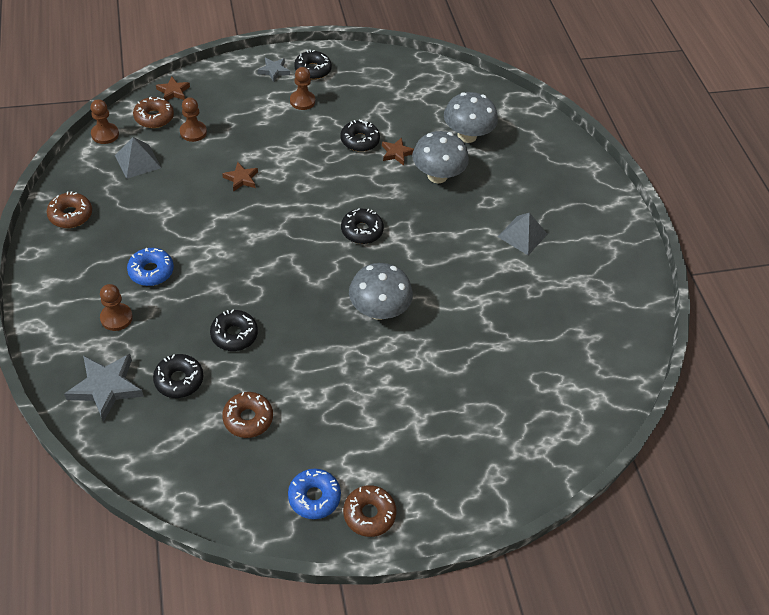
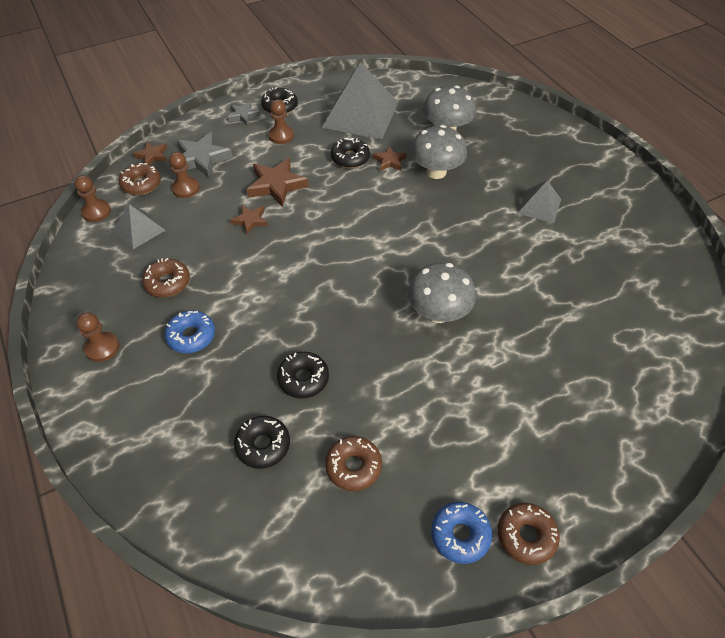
camera: 10 degrees left, 0 degrees up
brown donut [47,191,92,228] -> brown donut moved to [142,258,190,297]
grey star [64,354,144,422] -> grey star moved to [177,132,233,178]
brown pawn [100,284,133,331] -> brown pawn moved to [76,312,119,362]
black donut [341,208,384,244] -> none
none -> brown star [247,158,309,207]
none -> grey pyramid [322,62,399,139]

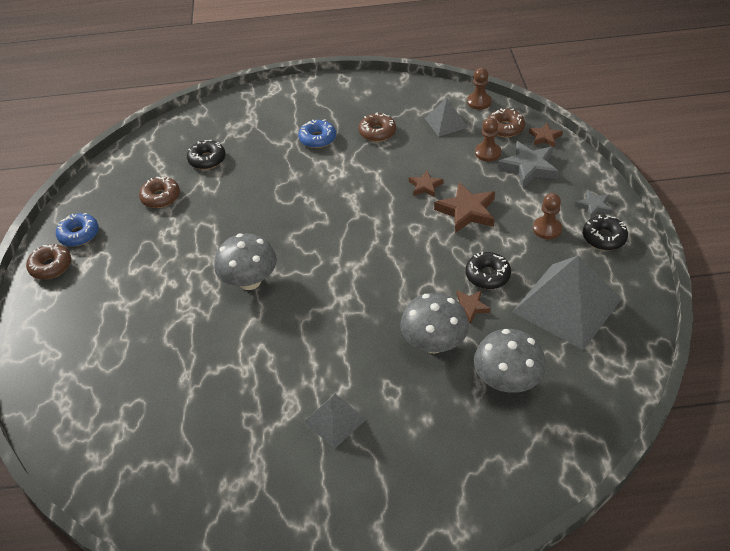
camera: 115 degrees right, 5 degrees down
brown pawn [76,312,119,362] -> none
black donut [277,352,329,398] -> none

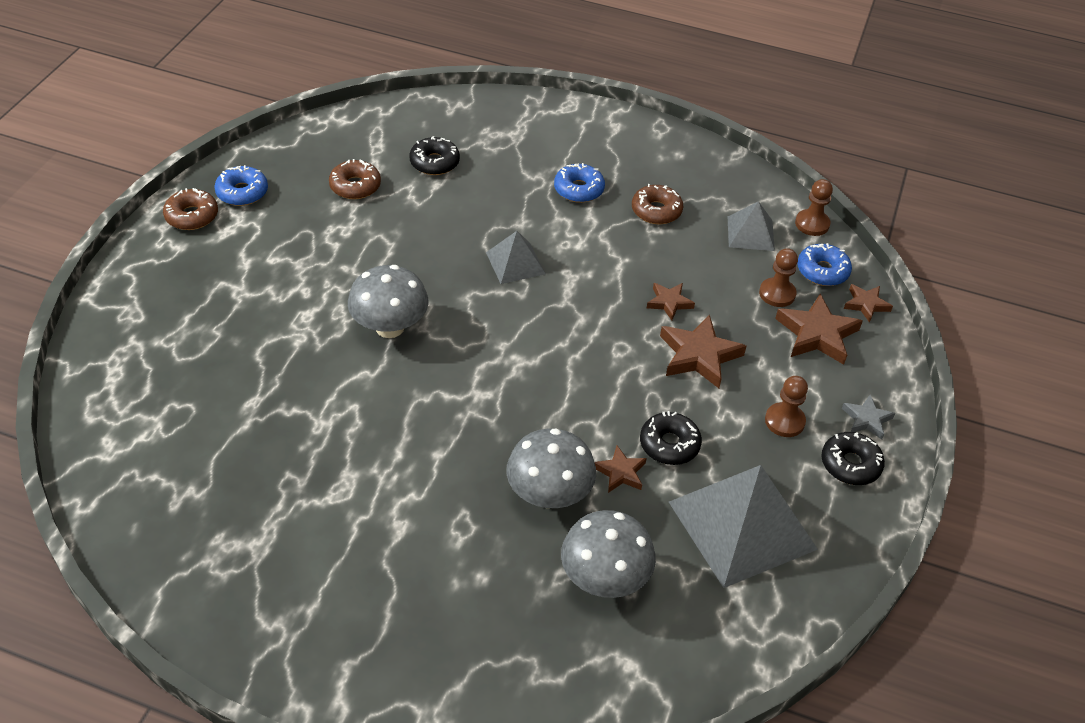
camera: 20 degrees right, 0 degrees up
grey pyramid [304,394,366,449] -> grey pyramid moved to [486,231,545,284]
brown donut [488,109,525,137] -> blue donut [797,243,852,286]
grey star [497,141,559,188] -> brown star [775,294,863,365]

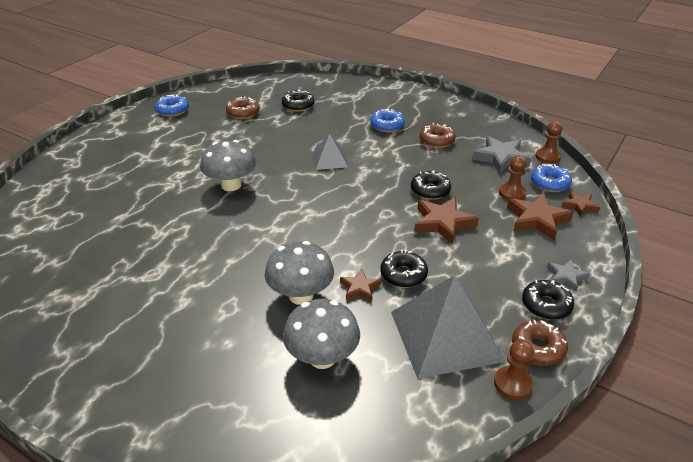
camera: 15 degrees right, 10 degrees down
brown donut [163,188,218,230] -> brown donut moved to [512,320,568,366]
brown star [647,283,695,321] -> black donut [411,171,451,200]
grey pyramid [728,201,775,251] -> grey star [472,136,531,174]
brown pawn [765,376,808,437] -> brown pawn moved to [494,340,534,400]

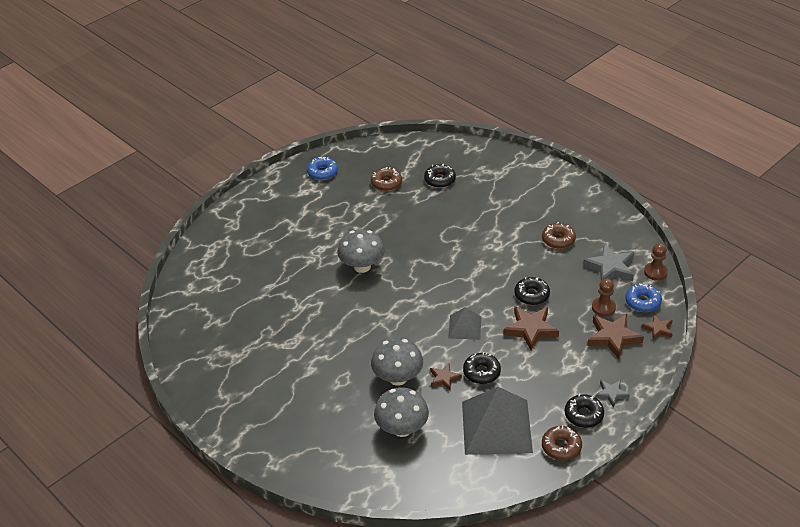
camera: 15 degrees right, 5 degrees up
grey pyramid [312,133,348,170] -> grey pyramid moved to [448,307,481,340]
blue donut [370,109,405,132] -> none
brown pawn [494,340,534,400] -> none

